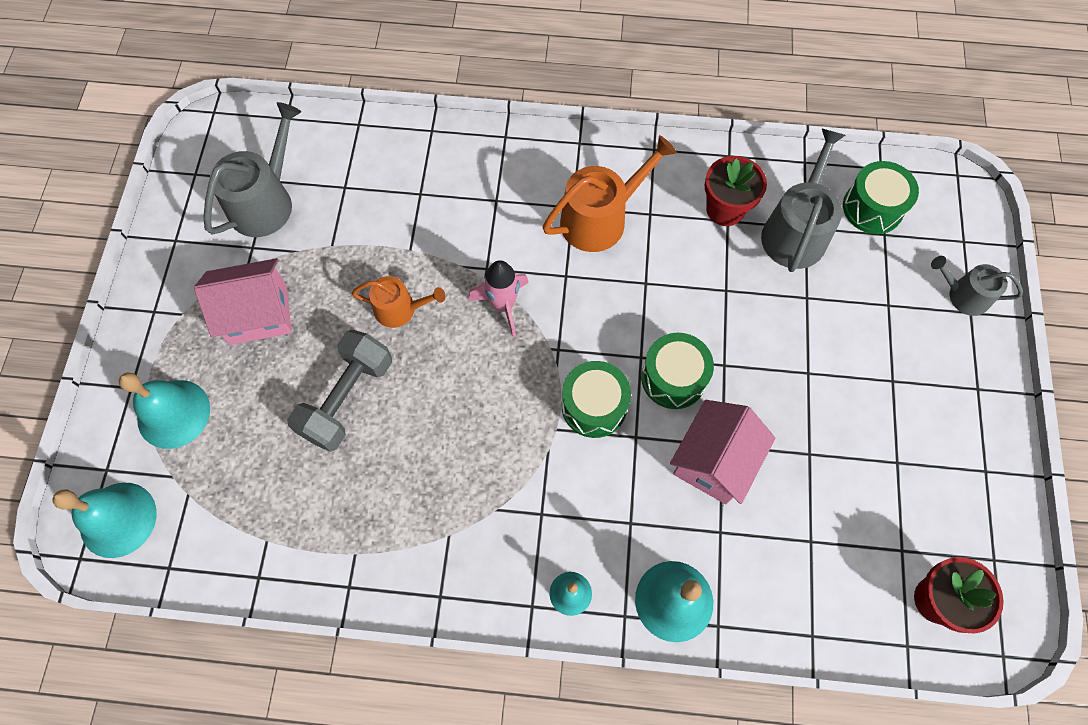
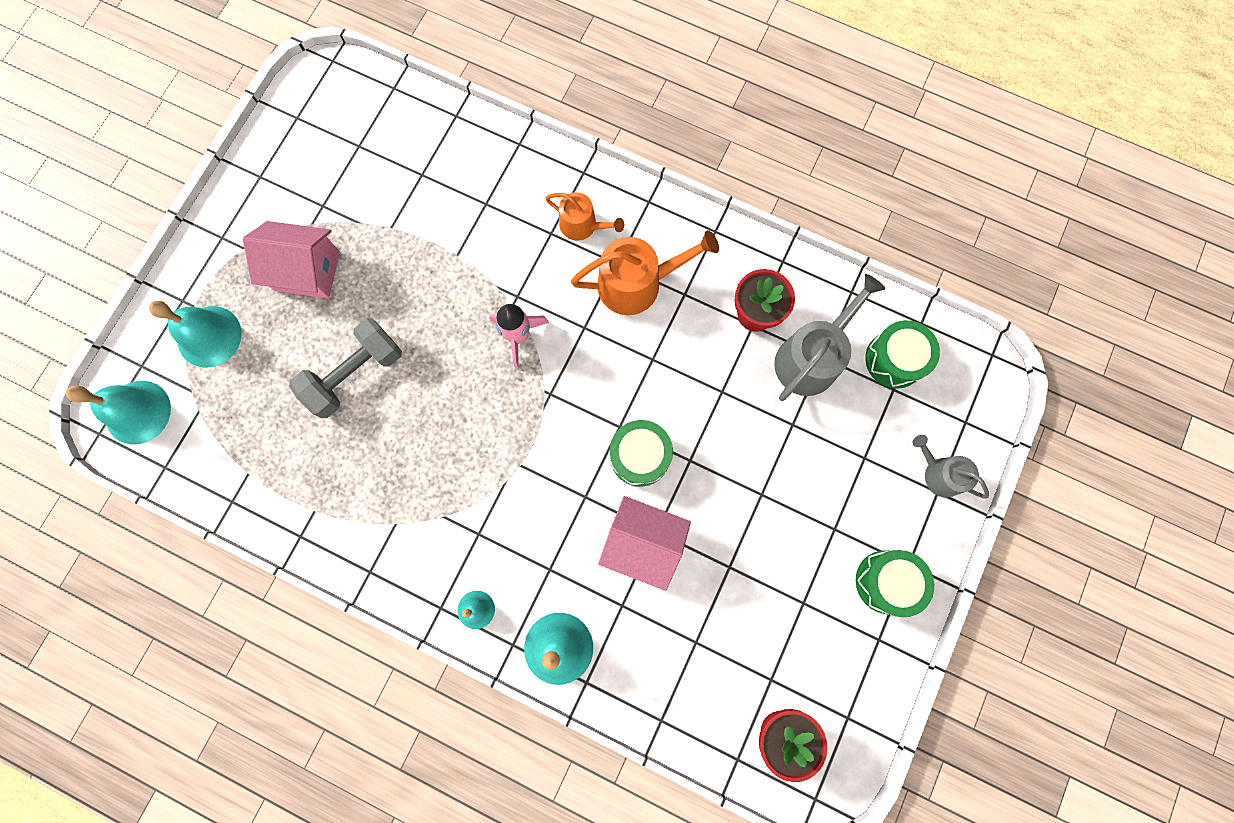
camera: 20 degrees right, 10 degrees up
grey watering can [203,102,301,237] -> none
orange watering can [352,276,445,328] -> orange watering can moved to [545,192,624,241]
green drum [562,361,631,438] -> green drum moved to [856,550,934,617]
pink house [670,400,775,504] -> pink house turned 60 degrees clockwise [598,496,691,591]

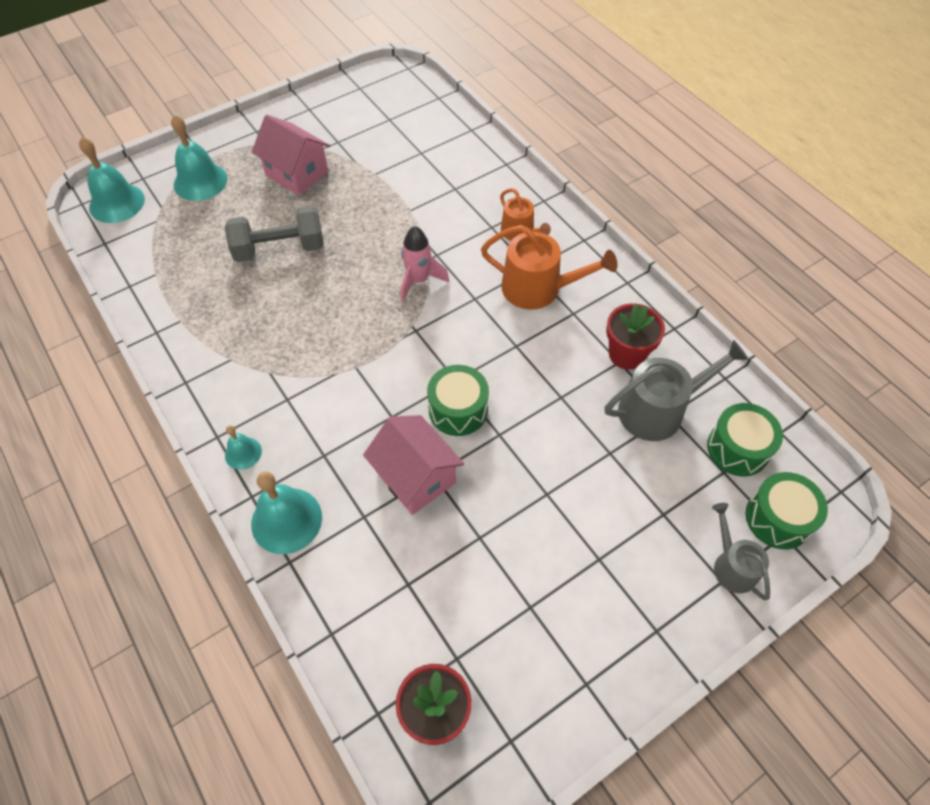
camera: 30 degrees right, 20 degrees down
green drum [856,550,934,617] -> green drum moved to [746,472,828,550]

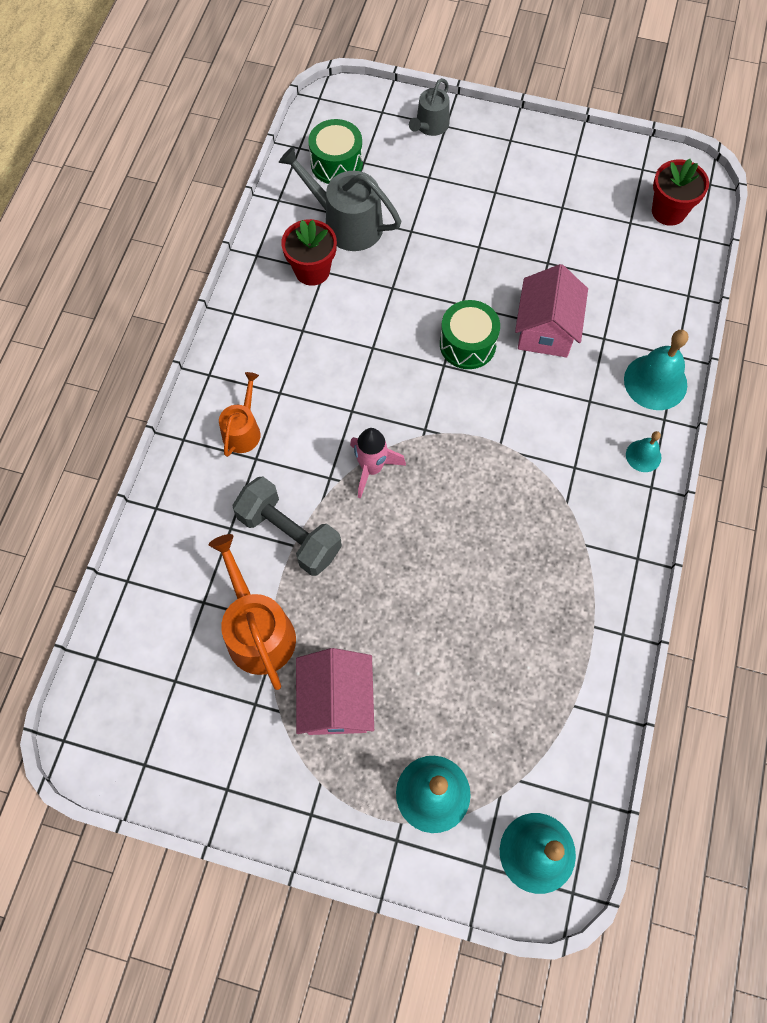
camera: 130 degrees left, 10 degrees up
grey dumbbell [225,206,324,262] -> grey dumbbell moved to [232,477,342,576]
orange watering can [481,225,617,310] -> orange watering can moved to [209,534,296,690]
green drum [746,472,828,550] -> none

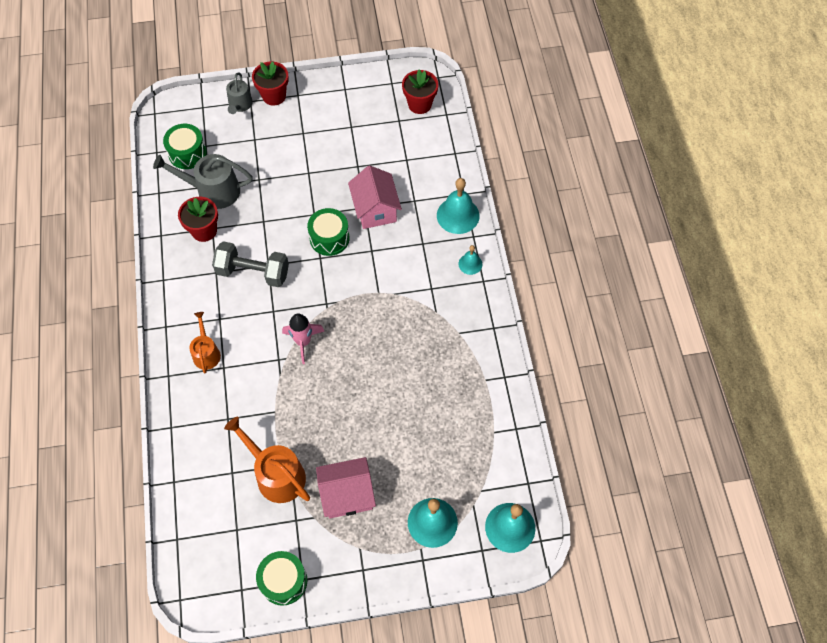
camera: 25 degrees left, 5 degrees down
grey dumbbell [232,477,342,576] -> grey dumbbell moved to [212,241,289,287]
pink house [296,648,374,735] -> pink house turned 75 degrees counterclockwise [316,457,376,518]
none -> red flower pot [252,62,289,106]
none -> green drum [256,551,307,606]

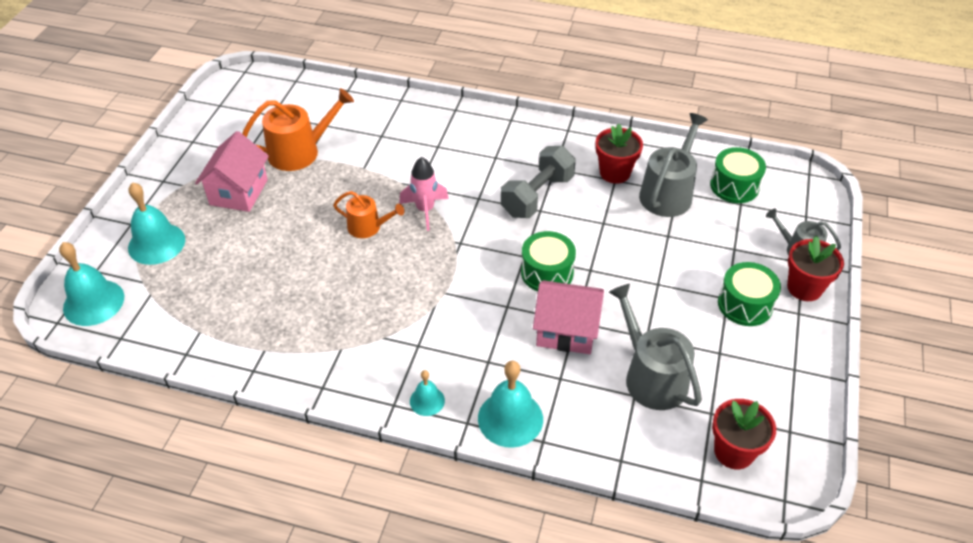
camera: 115 degrees right, 15 degrees down
orange watering can [189,312,221,373] -> orange watering can moved to [333,191,405,238]
green drum [256,551,307,606] -> green drum moved to [718,262,781,326]
none -> grey watering can [609,284,702,410]

